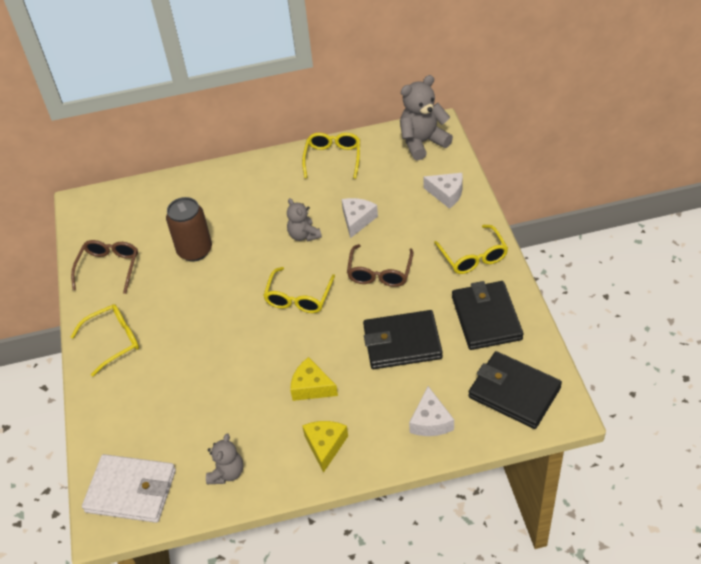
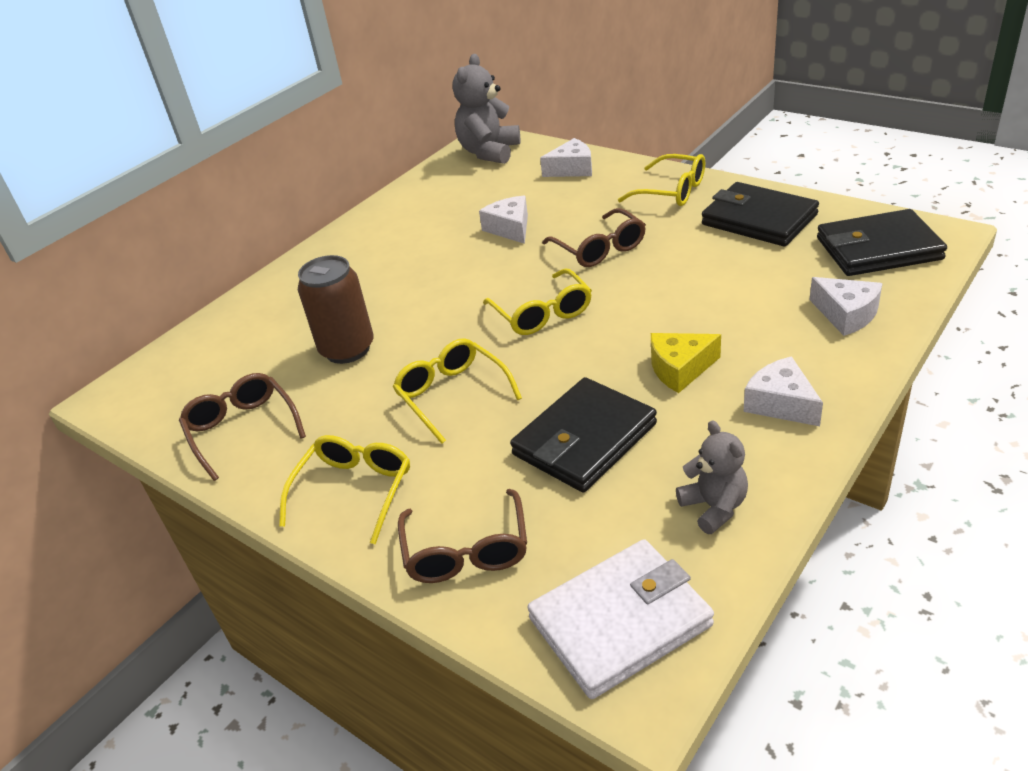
camera: 40 degrees left, 10 degrees down
grey teddy bear [287,198,322,242] -> none
yellow glasses [302,133,360,179] -> yellow glasses moved to [393,338,522,444]
yellow cheese [302,421,348,473] -> white cheese [744,356,823,426]
black wallet [363,310,443,369] -> black wallet moved to [510,377,657,493]
none -> brown glasses [398,489,527,583]

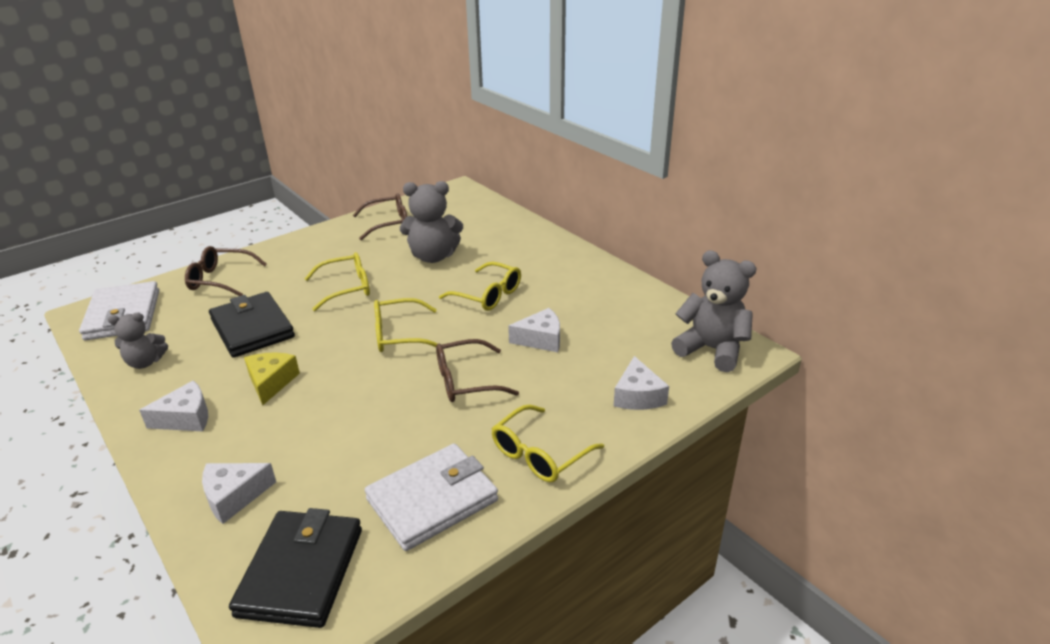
camera: 100 degrees right, 5 degrees down
yellow glasses [279,435,410,544] -> yellow glasses moved to [439,262,521,311]
brown can [298,255,374,364] -> grey teddy bear [400,181,463,263]
black wallet [702,182,819,246] -> white wallet [365,443,498,551]

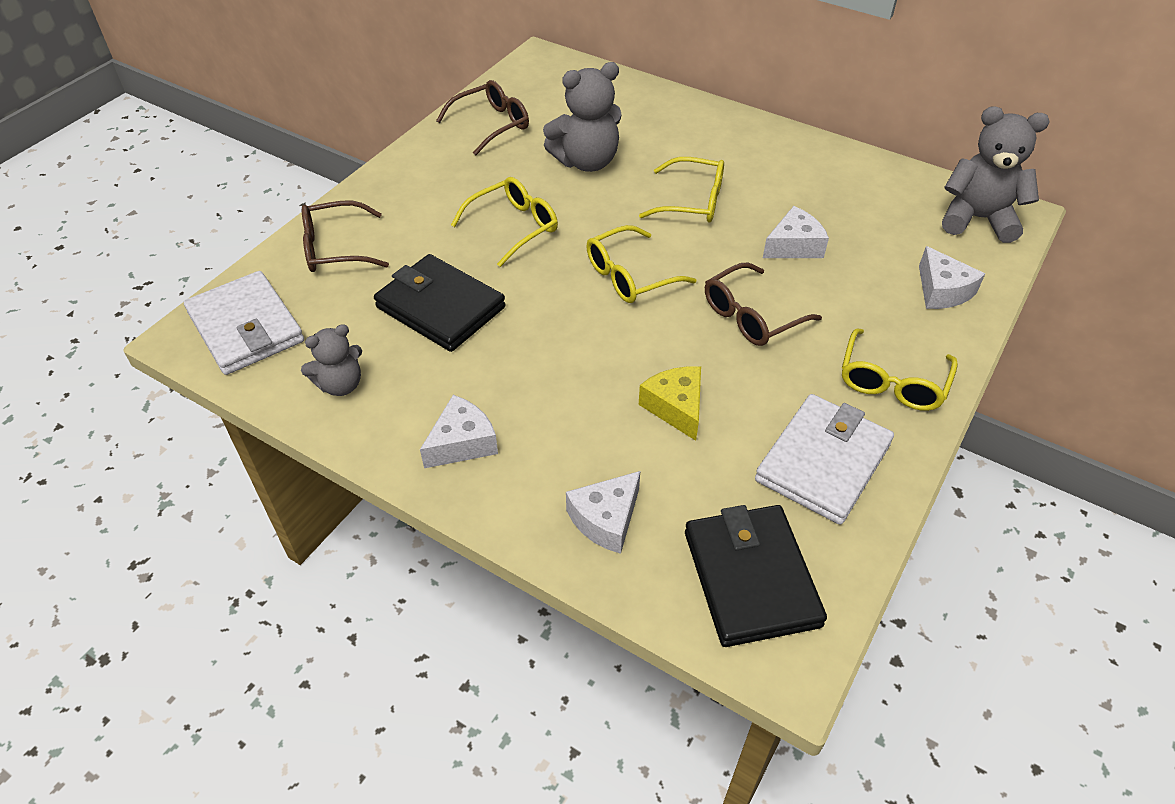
camera: 20 degrees left, 15 degrees up
yellow cheese [244,352,300,405] -> yellow cheese moved to [639,366,701,441]

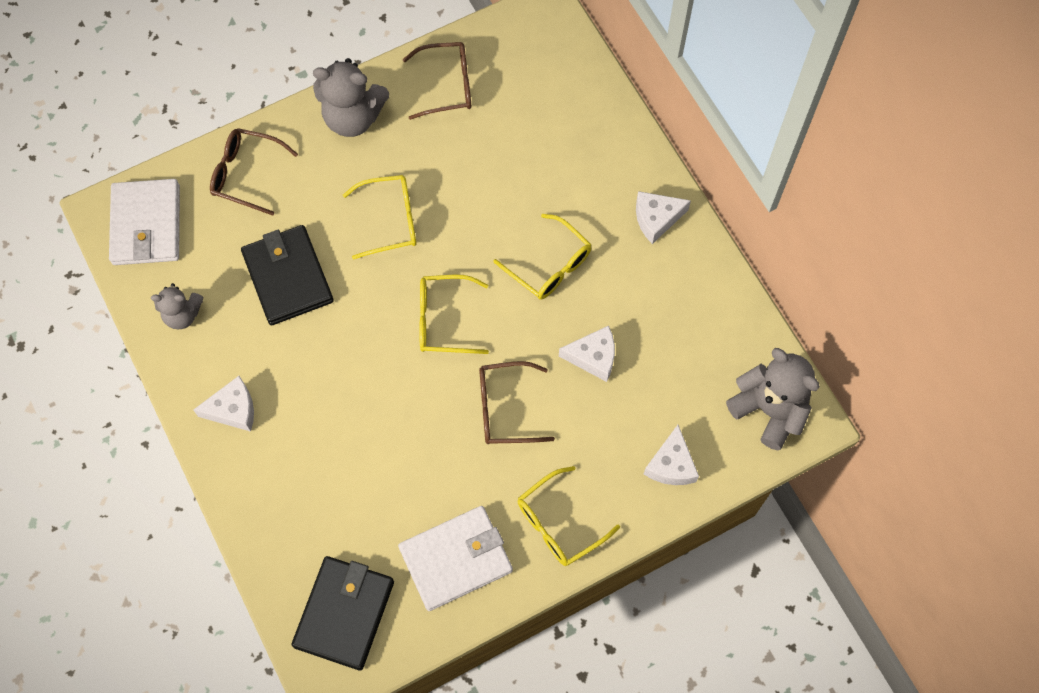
camera: 30 degrees right, 20 degrees up
grey teddy bear [543,62,621,172] -> grey teddy bear moved to [313,58,389,137]
white cheese [566,471,640,554] -> white cheese moved to [636,191,691,244]
yellow cheese [639,366,701,441] -> none

